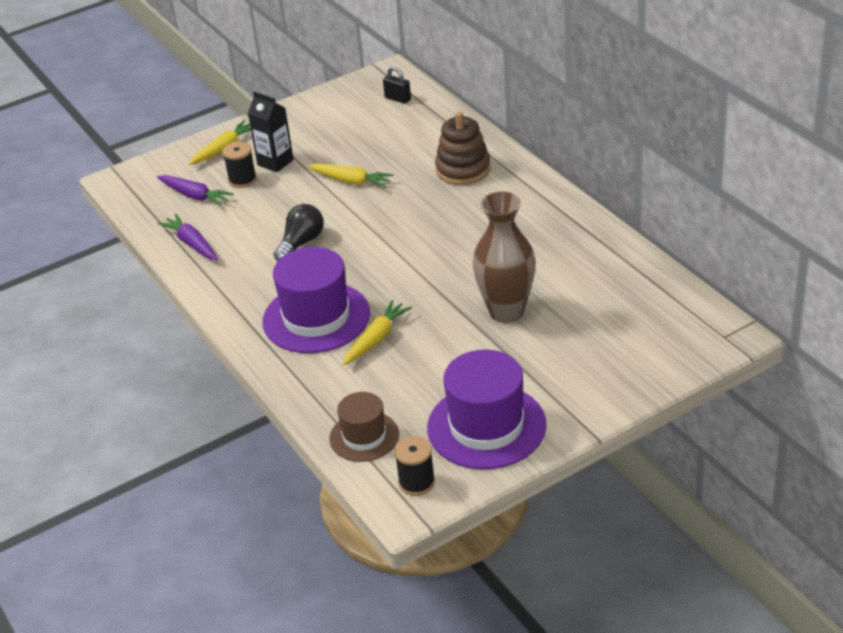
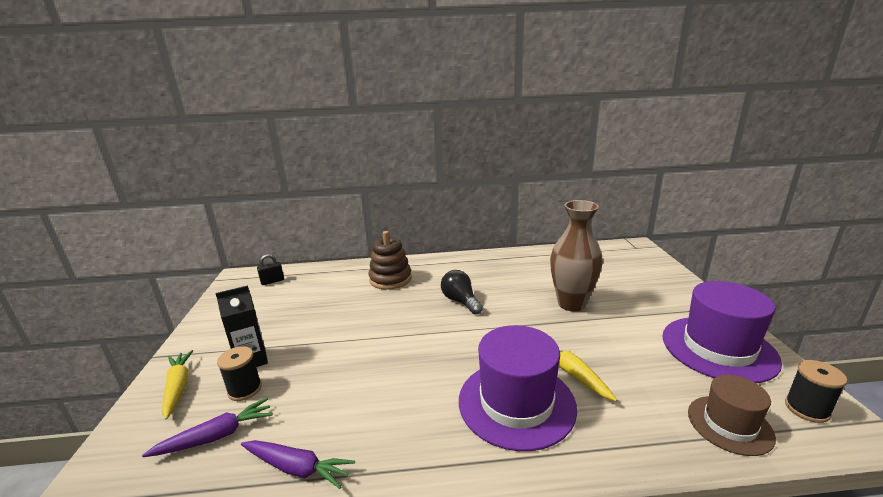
camera: 65 degrees left, 15 degrees down
purple carrot [157,214,218,260] -> purple carrot turned 150 degrees counterclockwise [241,440,355,489]
black light bulb [274,204,324,261] -> black light bulb moved to [441,270,483,315]
yellow carrot [308,164,394,188] -> none

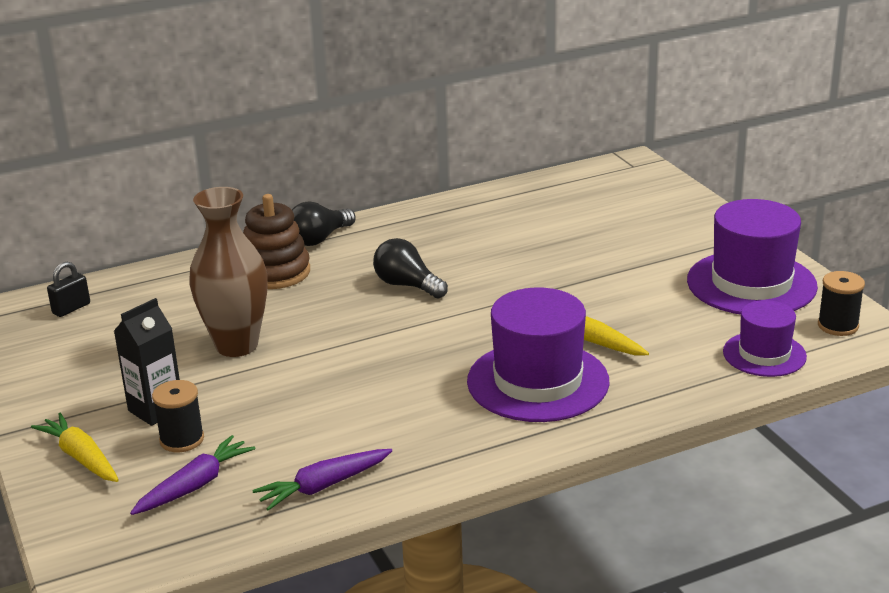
camera: 20 degrees left, 5 degrees up
purple carrot [241,440,355,489] -> purple carrot turned 150 degrees clockwise [252,449,392,511]
brown vase [550,200,603,312] -> brown vase moved to [189,187,267,357]
brown hat [688,375,776,456] -> purple hat [723,300,807,377]
none -> black light bulb [292,201,355,246]

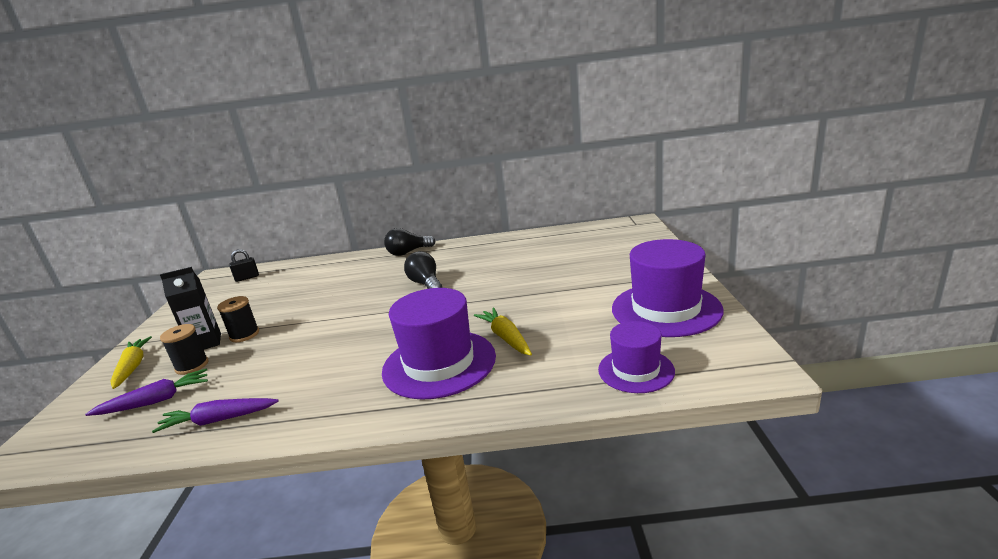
camera: 25 degrees right, 5 degrees down
brown vase [189,187,267,357] -> none
brown stacking toy [243,194,310,289] -> none
black spool [818,271,865,336] -> black spool moved to [217,296,259,342]

